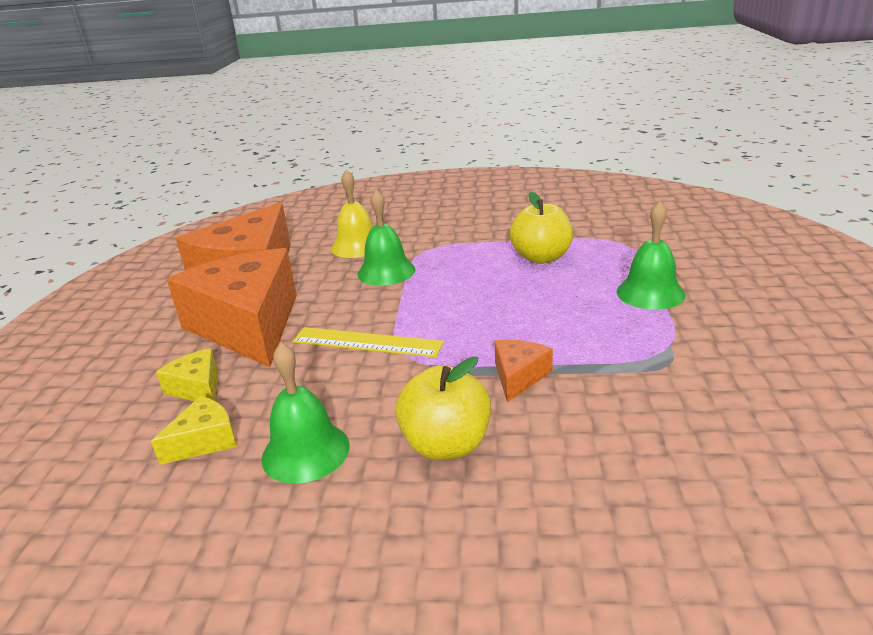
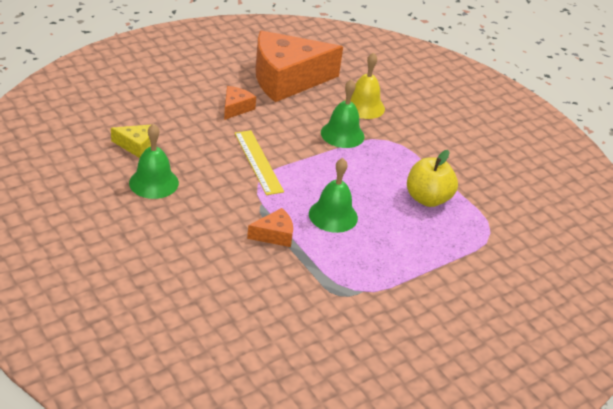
camera: 45 degrees right, 10 degrees up
yellow cheese [156,348,218,401] -> none
orange cheese [167,248,297,367] -> orange cheese [224,86,256,120], size x0.42
yellow apple [395,356,491,460] -> none
green bell [617,201,685,310] -> green bell moved to [309,158,358,233]

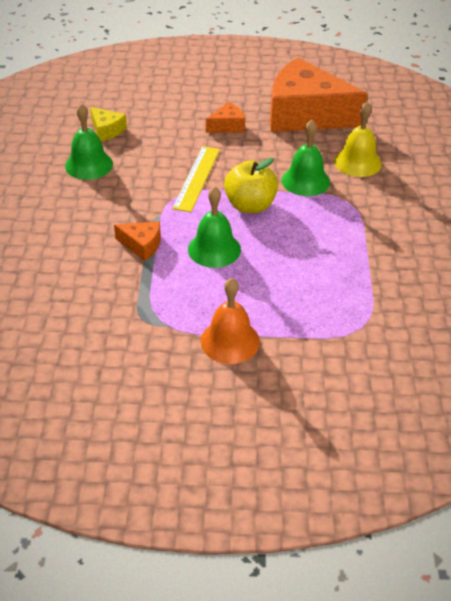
camera: 40 degrees right, 5 degrees up
yellow apple [407,150,458,207] -> yellow apple moved to [224,158,278,213]
none -> orange bell [201,278,260,364]

